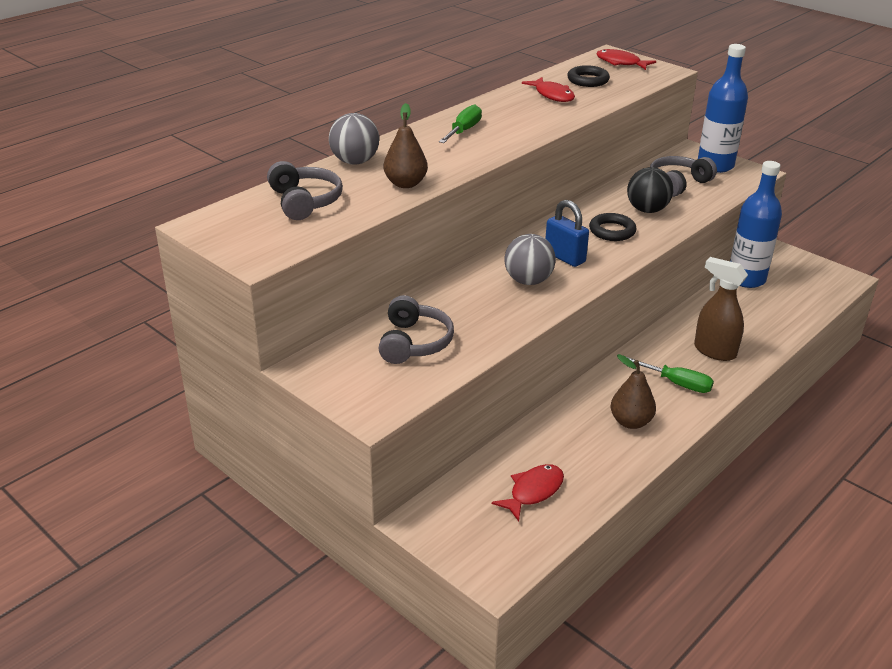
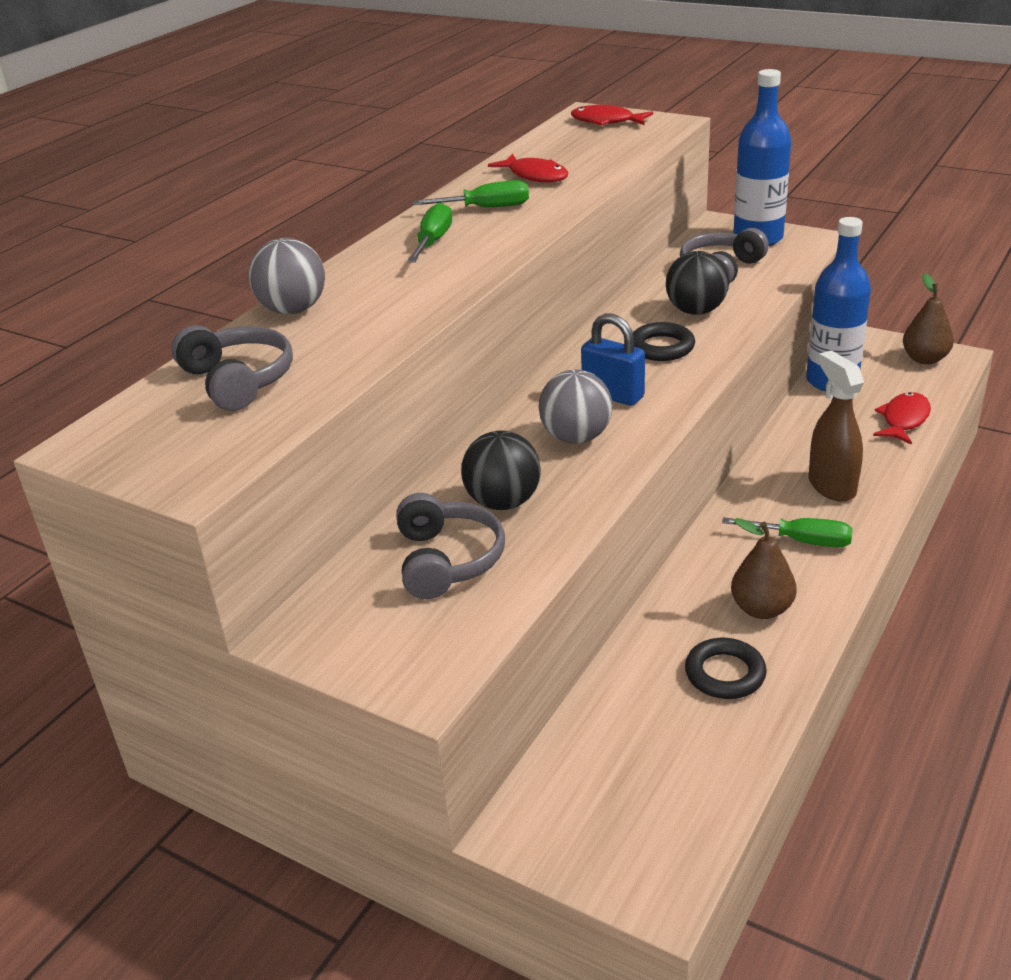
camera: 10 degrees left, 0 degrees up
brown pear [383,103,428,188] -> brown pear moved to [903,273,954,364]
red fish [492,464,564,521] -> red fish moved to [873,392,931,445]
black ring [567,65,610,87] -> black ring moved to [685,638,767,699]
brown spray bottle [694,257,748,361] -> brown spray bottle turned 45 degrees clockwise [808,350,864,502]
none -> green screwdriver [412,180,529,207]
none -> black ball [461,431,541,510]

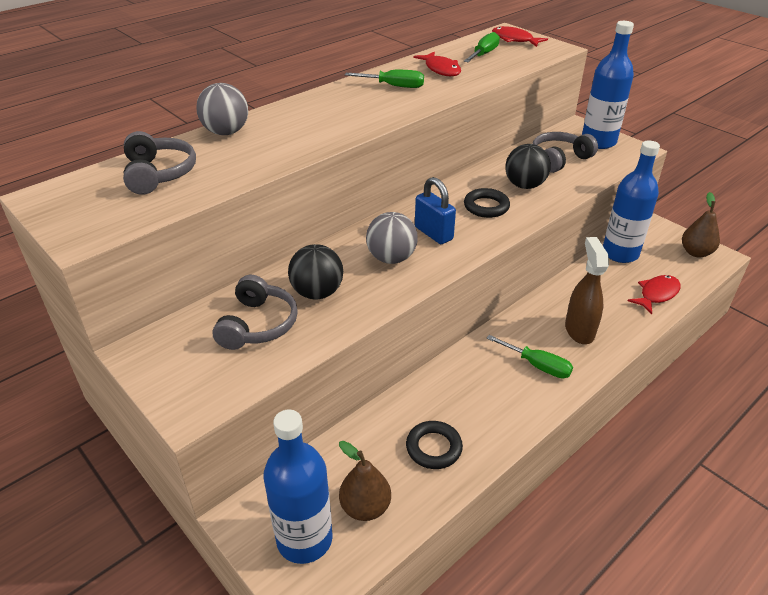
camera: 15 degrees right, 5 degrees up
green screwdriver [407,202,452,262] -> green screwdriver moved to [464,32,500,62]
brown pear [731,518,797,619] -> brown pear moved to [339,441,391,521]
none -> blue bottle [263,409,333,564]

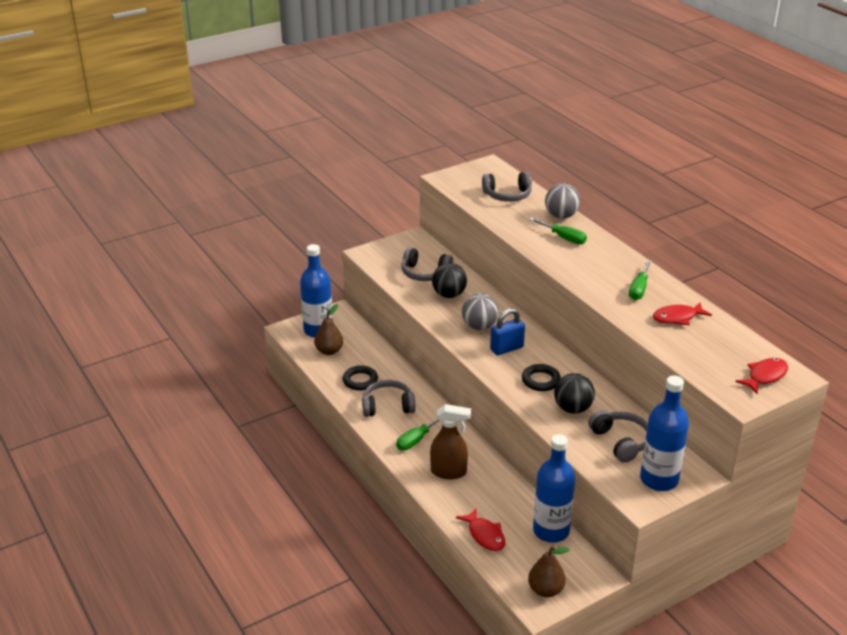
camera: 100 degrees right, 5 degrees down
green screwdriver [464,32,500,62] -> green screwdriver moved to [529,218,587,244]
none -> grey headphones [362,380,416,417]

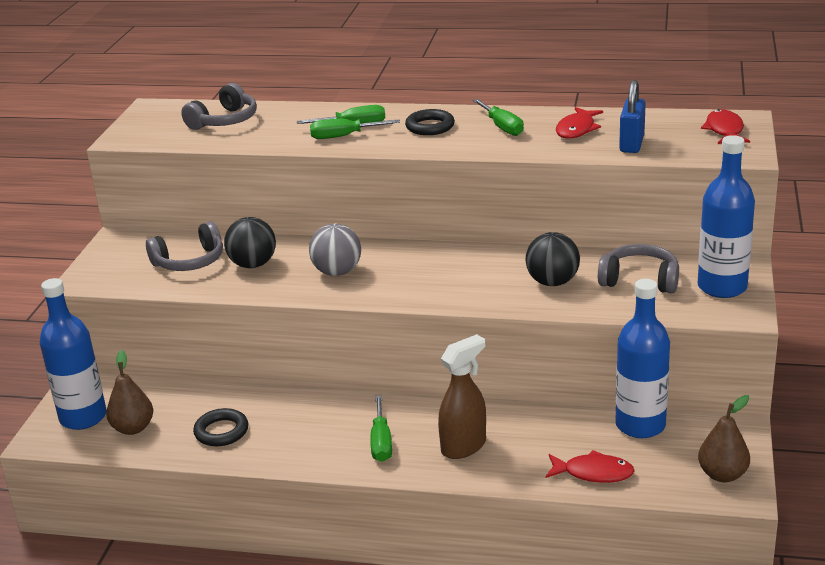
camera: 45 degrees left, 5 degrees down
grey headphones [362,380,416,417] -> none
blue padlock [490,308,525,355] -> blue padlock moved to [619,80,646,153]
black ring [522,364,561,391] -> black ring moved to [405,109,455,135]
grey ball [545,183,580,219] -> none
none -> green screwdriver [310,118,400,139]

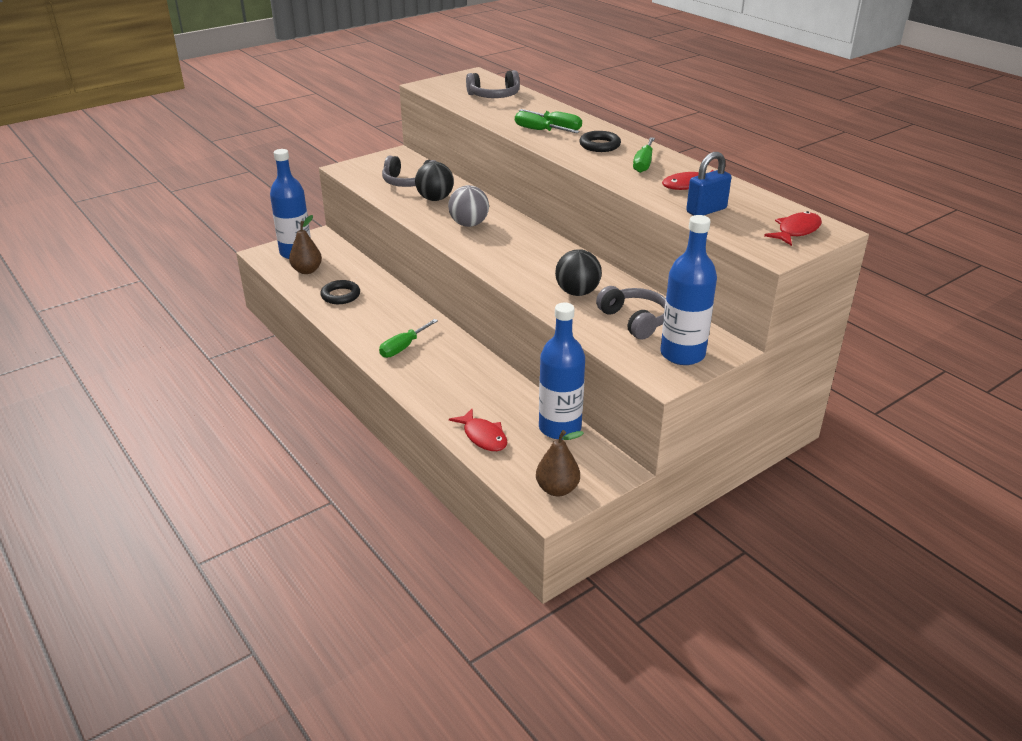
camera: 40 degrees right, 5 degrees up
brown spray bottle [438,334,486,459] -> none

